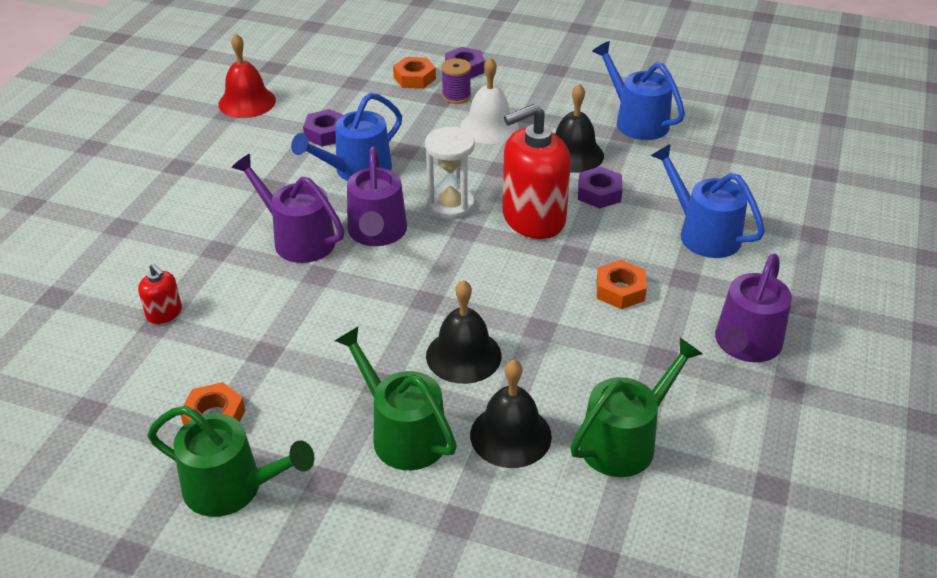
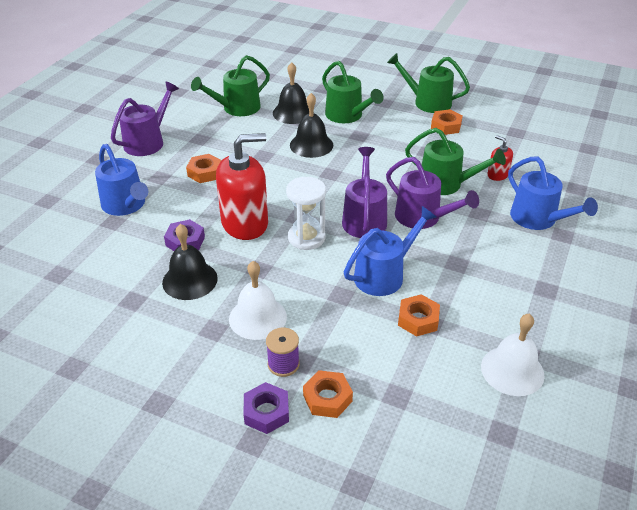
camera: 175 degrees left, 0 degrees up
red bell [218,34,276,118] -> white bell [481,314,545,396]
purple nut [303,109,343,147] -> orange nut [398,294,440,337]
blue watering can [592,41,685,140] -> blue watering can moved to [508,157,598,230]
none -> green watering can [405,128,506,195]

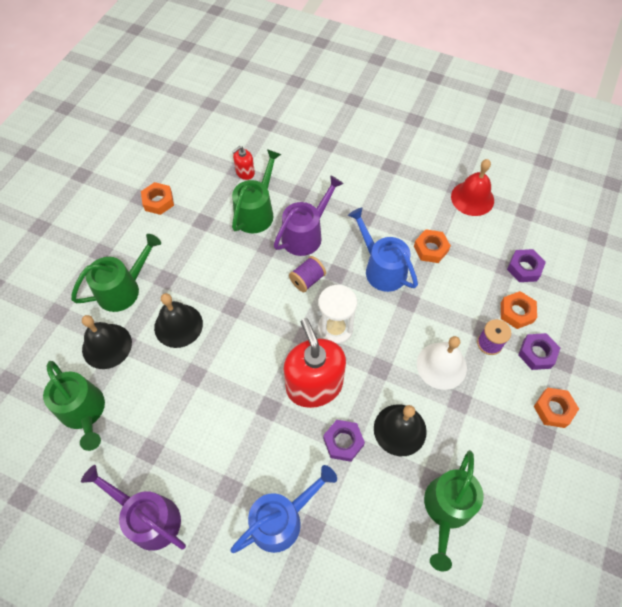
camera: 90 degrees left, 20 degrees up
orange nut [186,154,221,183] -> orange nut moved to [534,388,579,428]
purple watering can [342,147,387,238] -> purple spool [289,256,326,292]
green watering can [387,53,470,113] -> green watering can moved to [424,450,484,571]
white bell [481,314,545,396] -> red bell [451,159,494,216]
blue watering can [508,157,598,230] -> none
none -> purple nut [507,249,546,282]

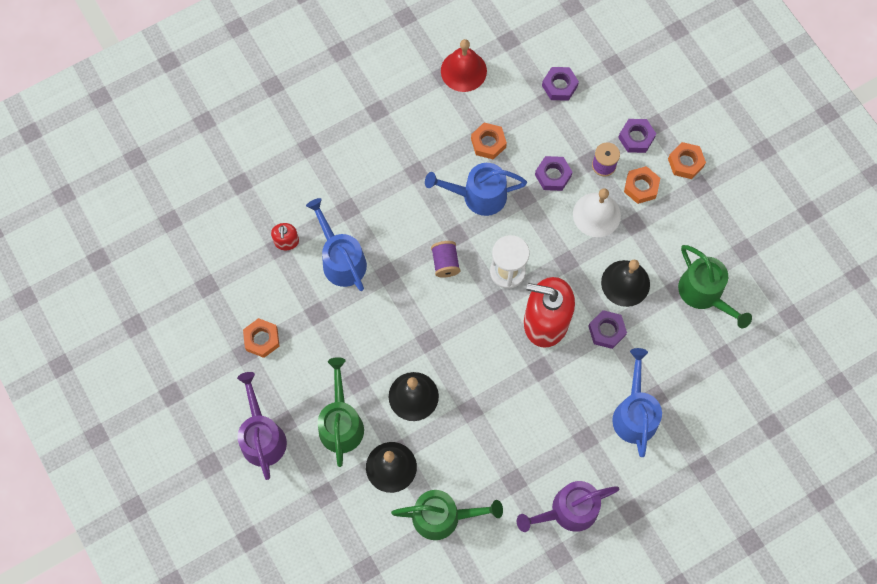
camera: 55 degrees left, 10 degrees up
green watering can [232,149,282,233] -> blue watering can [306,198,367,291]
purple watering can [274,175,344,256] -> purple watering can moved to [237,372,287,480]
orange nut [501,291,537,329] -> orange nut moved to [624,166,660,204]
none -> purple nut [535,156,572,191]

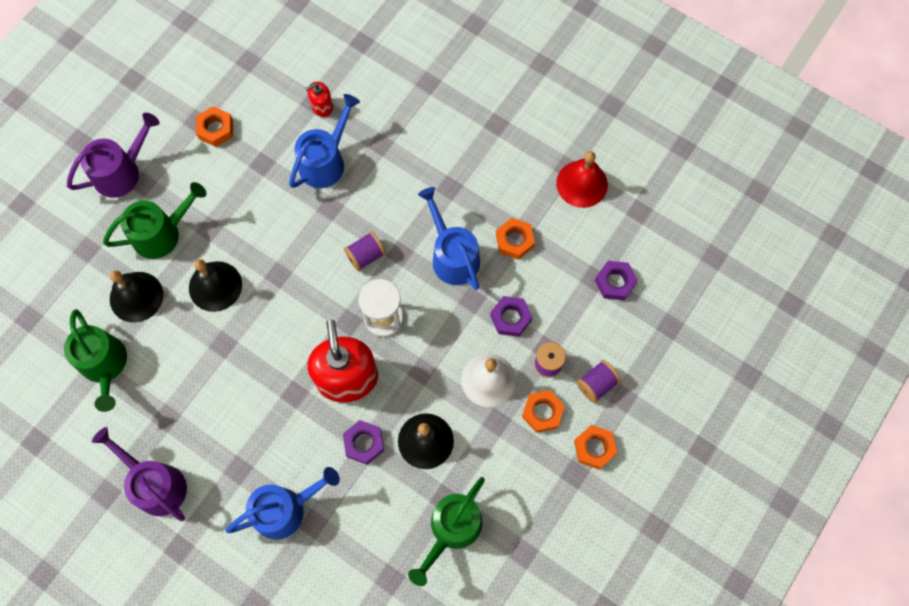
camera: 65 degrees right, 0 degrees up
purple nut [618,119,656,153] -> purple spool [577,360,621,403]

